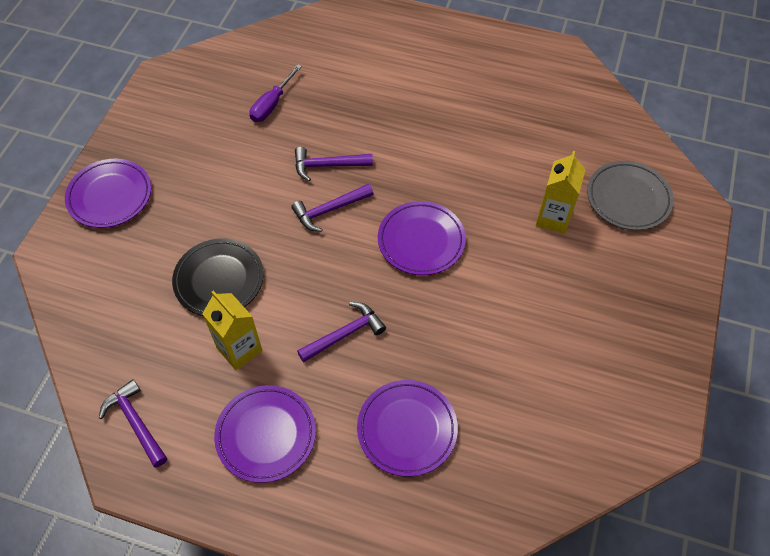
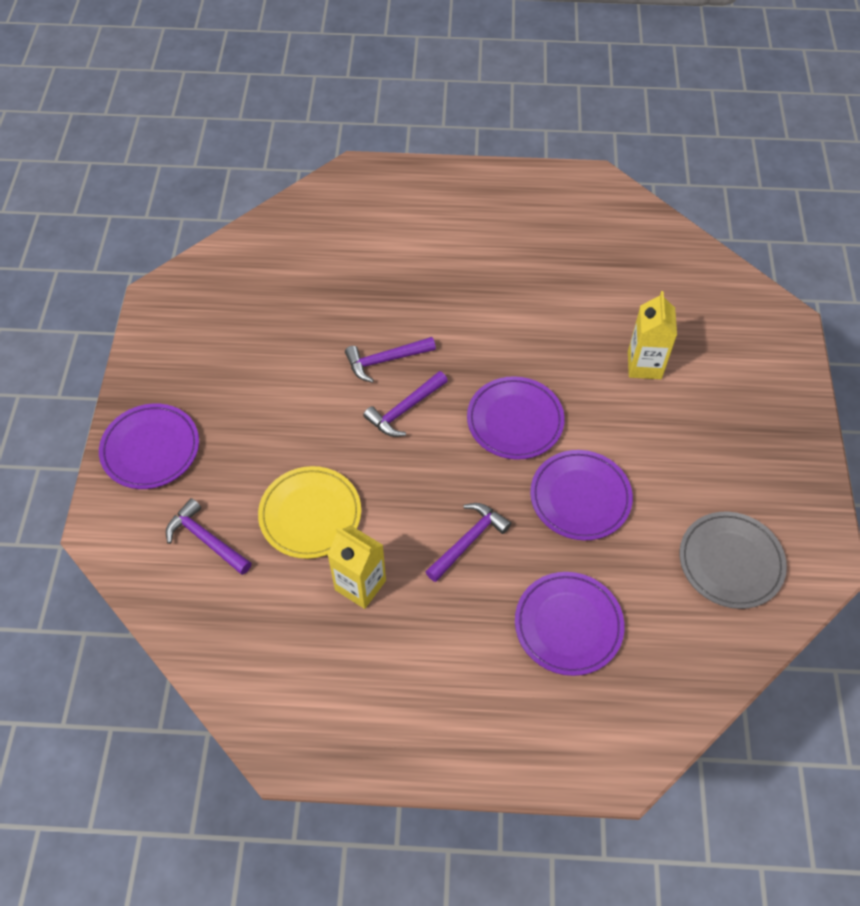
camera: 15 degrees left, 0 degrees up
purple hammer [99,379,167,467] -> purple hammer moved to [166,498,252,575]
black plate [172,238,264,316] -> yellow plate [258,466,361,559]
purple plate [214,385,316,483] -> purple plate moved to [530,450,633,540]
purple screwdriver [250,64,302,122] -> none
grey plate [587,161,674,230] -> grey plate moved to [680,512,787,609]

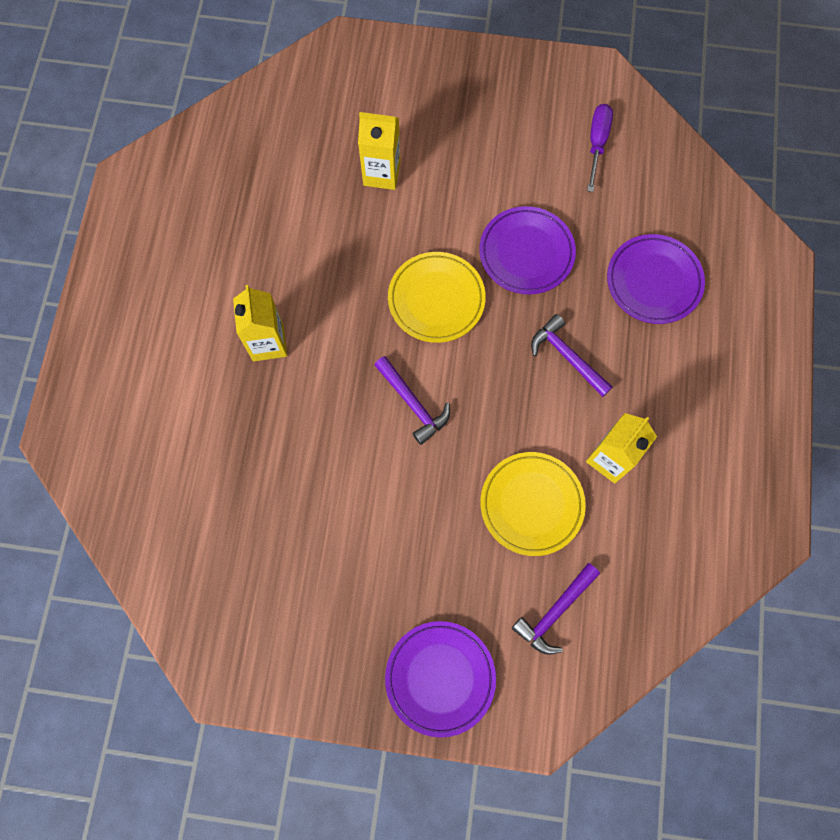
camera: 85 degrees left, 15 degrees up
purple hammer [345,337,436,383] -> none
purple plate [467,376,565,460] -> yellow plate [388,252,486,343]
grey plate [680,512,787,609] -> purple screwdriver [587,104,613,192]
none -> yellow carton [233,285,287,361]

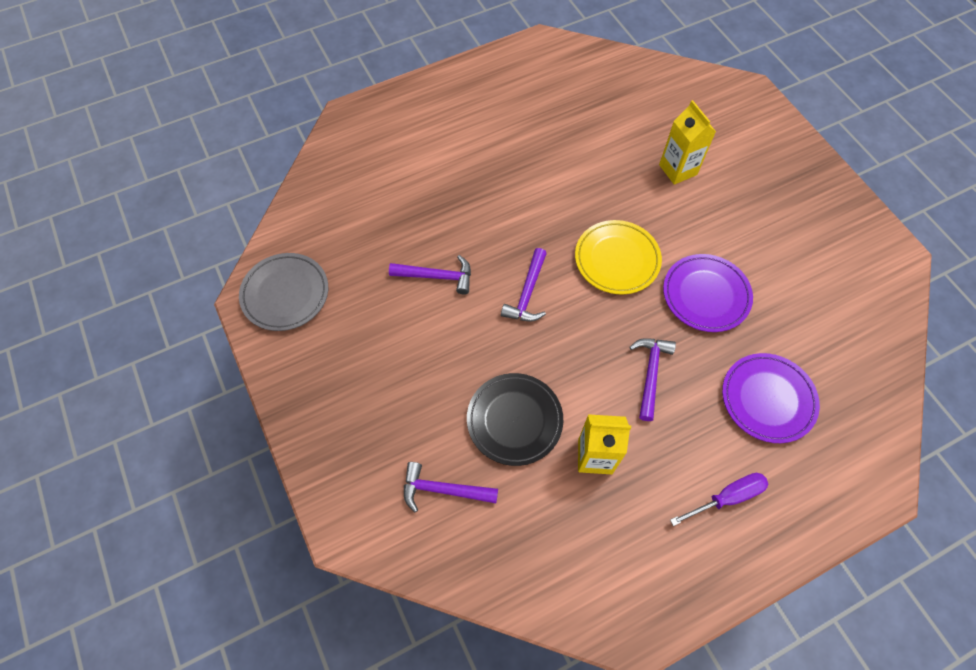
camera: 55 degrees right, 10 degrees down
yellow carton [233,285,287,361] -> none
purple plate [385,621,496,738] -> none
yellow plate [480,452,586,556] -> black plate [467,373,563,466]
purple screwdriver [587,104,613,192] -> purple screwdriver moved to [670,473,768,526]
none -> grey plate [239,253,328,331]
none -> purple hammer [389,255,471,295]

